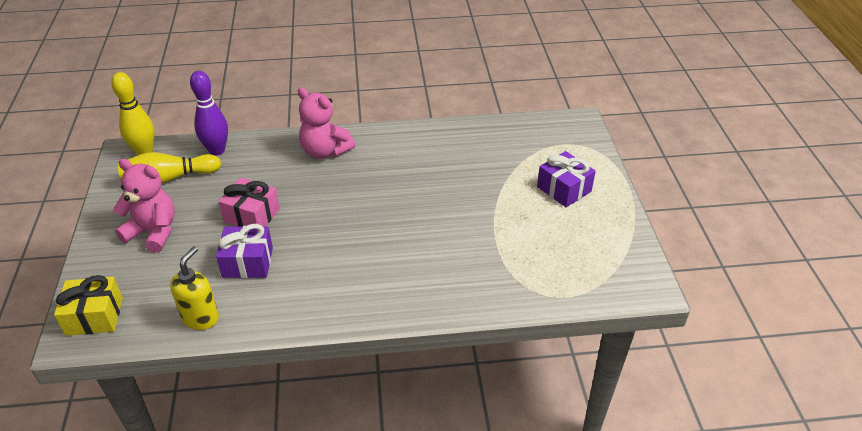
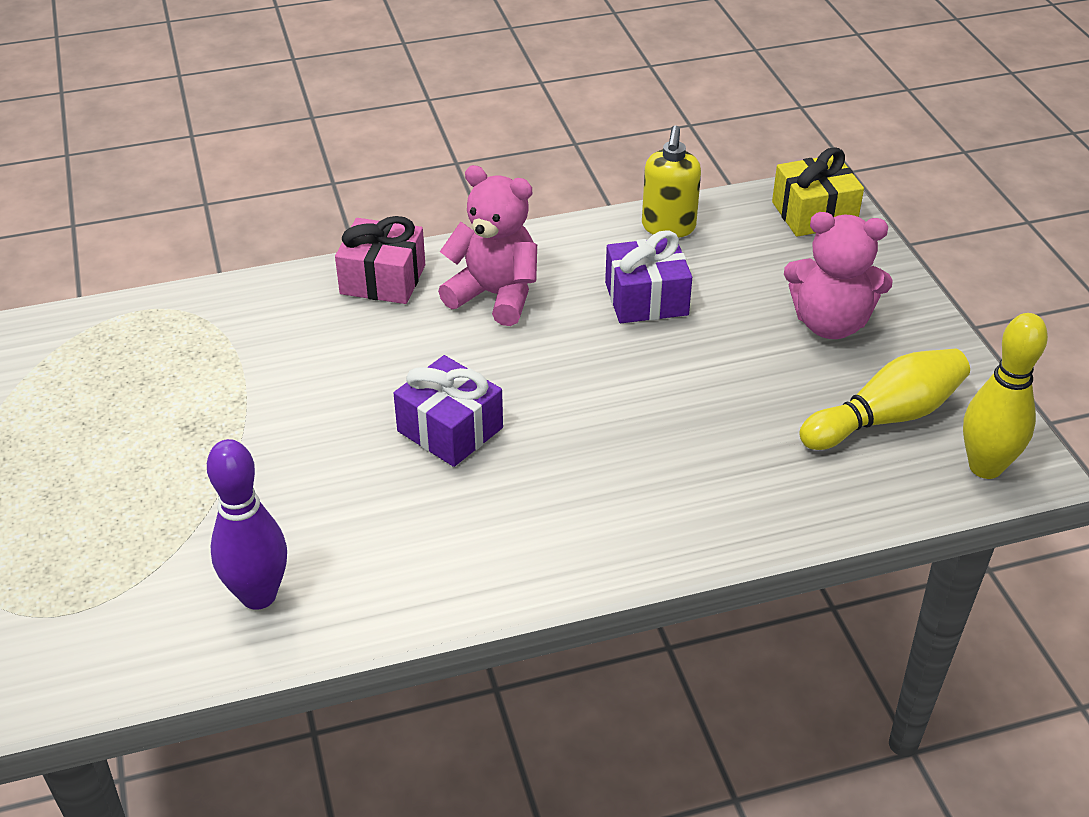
camera: 170 degrees right, 0 degrees up
purple bowling pin [190,71,228,156] -> purple bowling pin moved to [207,439,287,610]
pink gift [218,177,280,227] -> pink gift moved to [335,216,425,304]
pink teddy bear [297,88,355,159] -> pink teddy bear moved to [438,165,537,326]
purple gift [537,151,596,207] -> purple gift moved to [394,355,503,467]

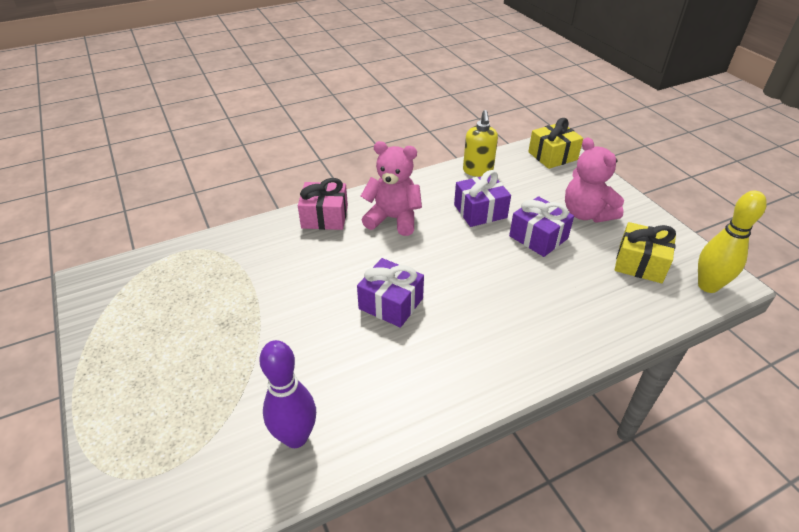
camera: 10 degrees left, 0 degrees up
pink teddy bear [784,212,893,339] -> pink teddy bear turned 60 degrees clockwise [565,137,624,223]
yellow bowling pin [799,349,970,450] -> yellow gift [615,222,676,283]
none -> purple gift [509,196,574,257]

